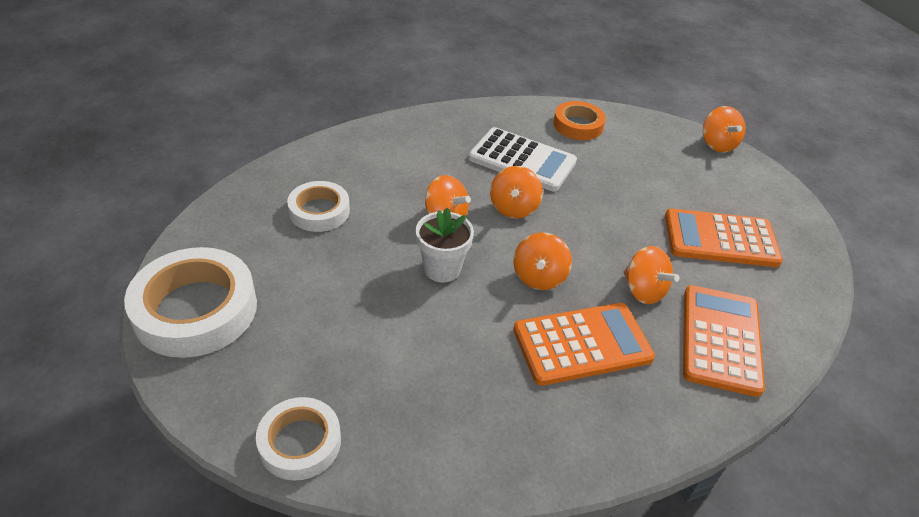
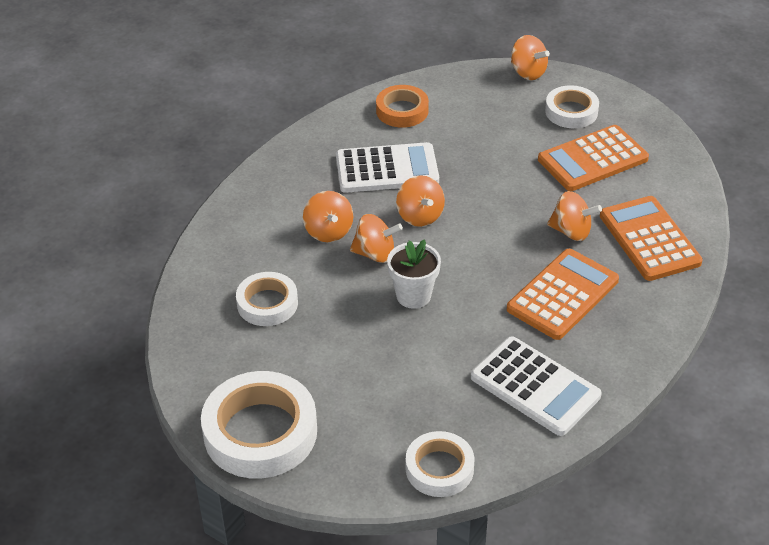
camera: 30 degrees left, 0 degrees up
orange spinning top [513,232,572,290] -> orange spinning top moved to [303,191,353,242]
none -> white calculator [471,336,602,436]
none -> white tape [545,85,599,128]

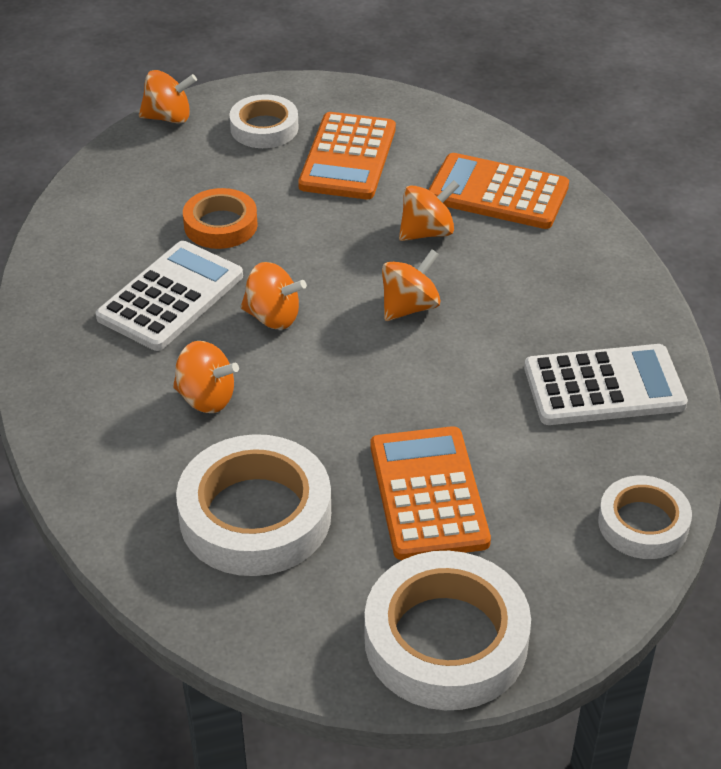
camera: 50 degrees left, 0 degrees up
white tape [236,272,298,326] -> white tape [176,434,331,576], size x1.70
orange spinning top [350,214,403,263] -> orange spinning top moved to [382,249,441,321]
orange tape [376,85,429,128] -> orange tape moved to [183,188,258,249]
white flower pot [387,239,441,309] -> none
orange calculator [507,249,619,340] -> orange calculator moved to [370,426,491,560]

